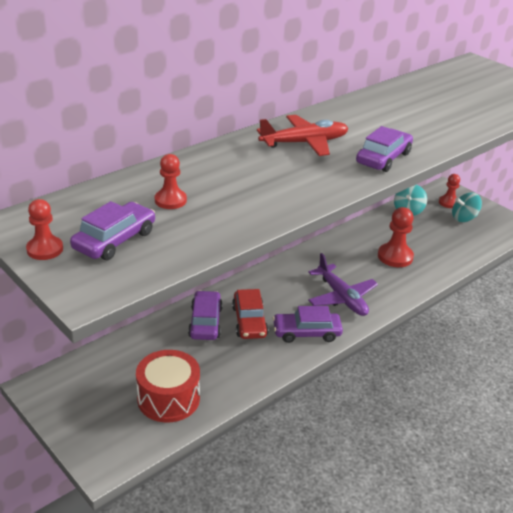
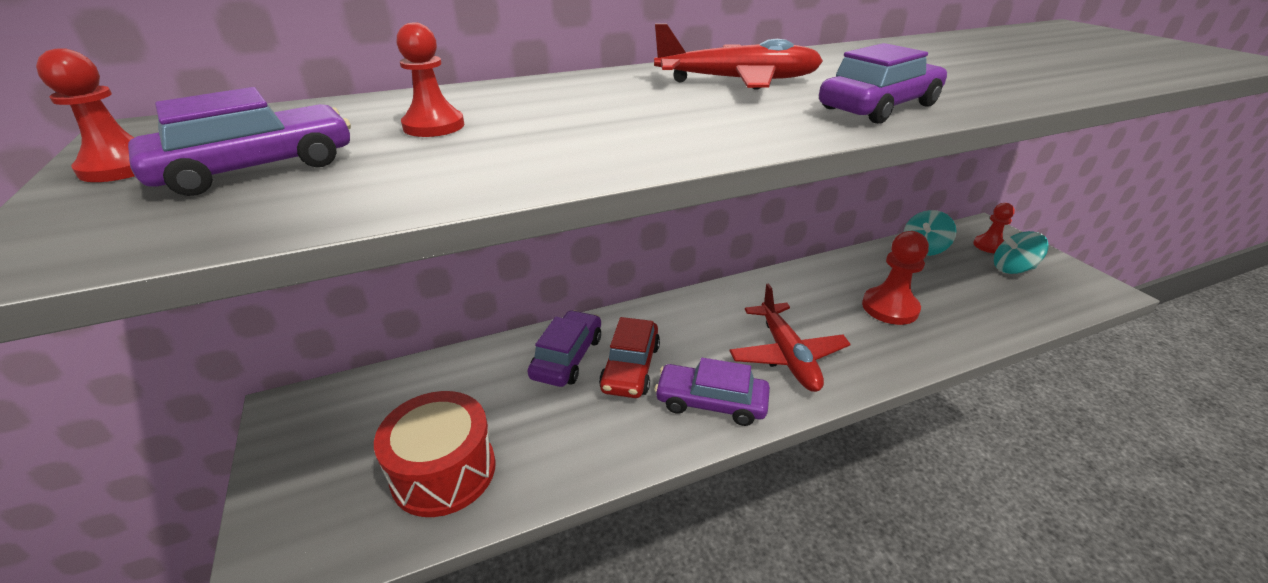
camera: 20 degrees right, 0 degrees up
purple plane [308,253,378,316] -> red plane [729,284,851,392]

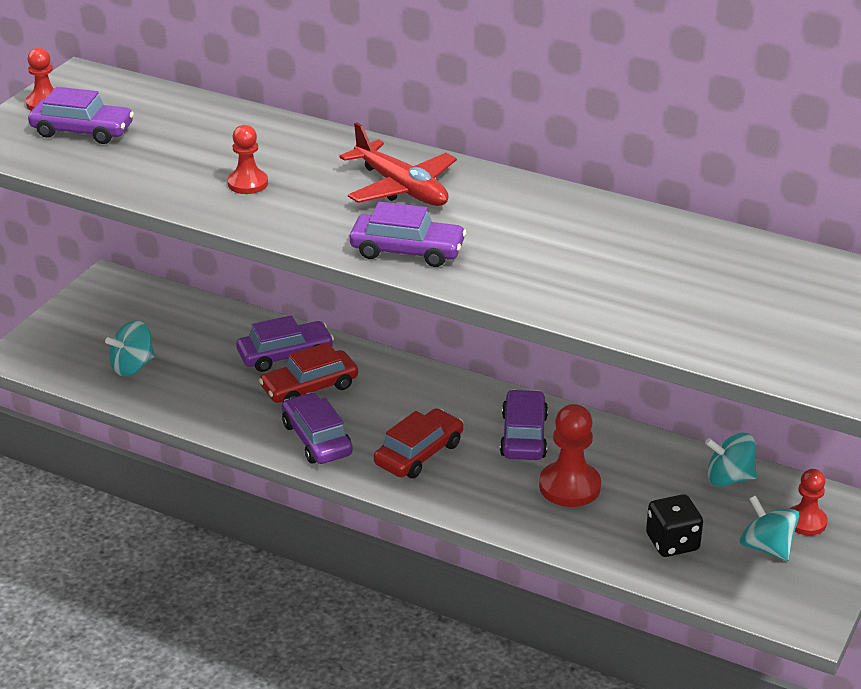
camera: 50 degrees right, 0 degrees up
red drum [374,391,496,517] -> turquoise spinning top [105,320,155,376]
red pawn [397,22,464,137] -> red pawn moved to [227,125,268,194]
red plane [729,284,851,392] -> red car [374,408,463,478]
none -> purple car [500,389,548,460]
none -> black dice [646,495,703,557]

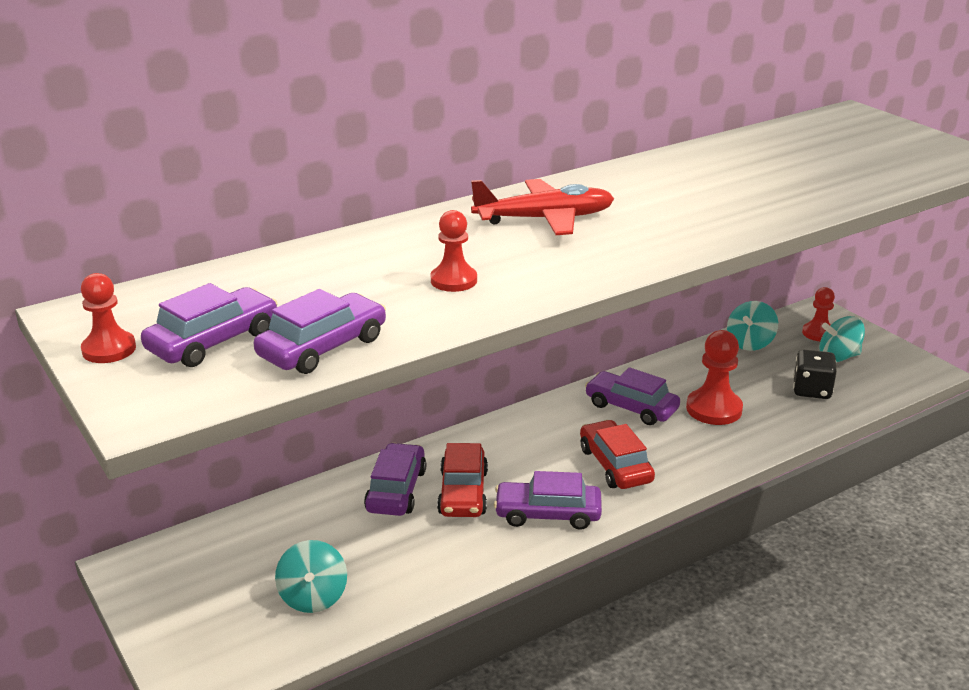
camera: 60 degrees left, 5 degrees down
purple car [350,202,466,267] -> purple car moved to [254,289,386,374]

